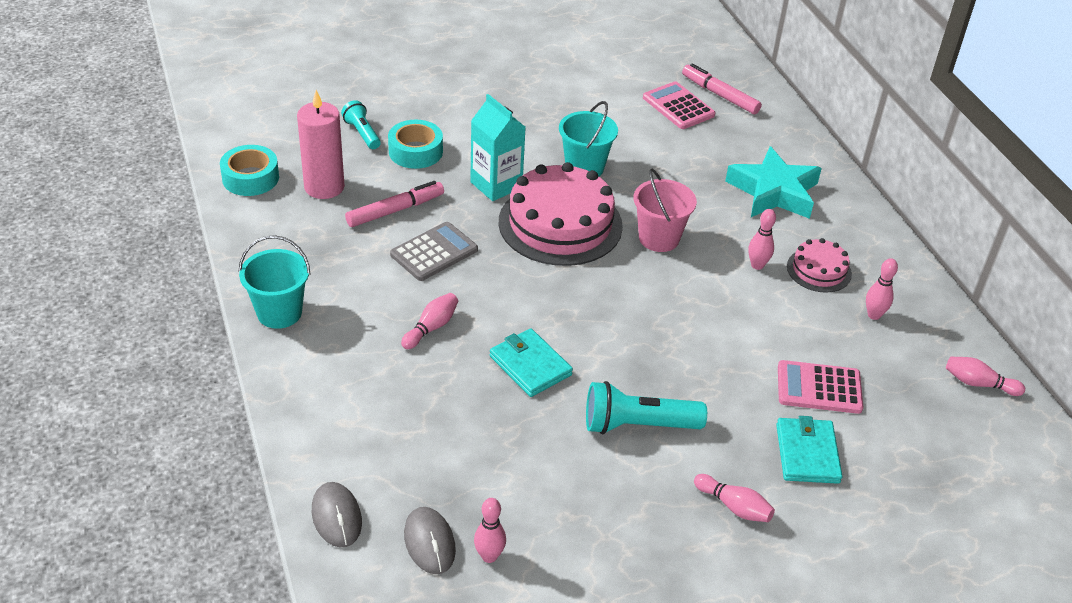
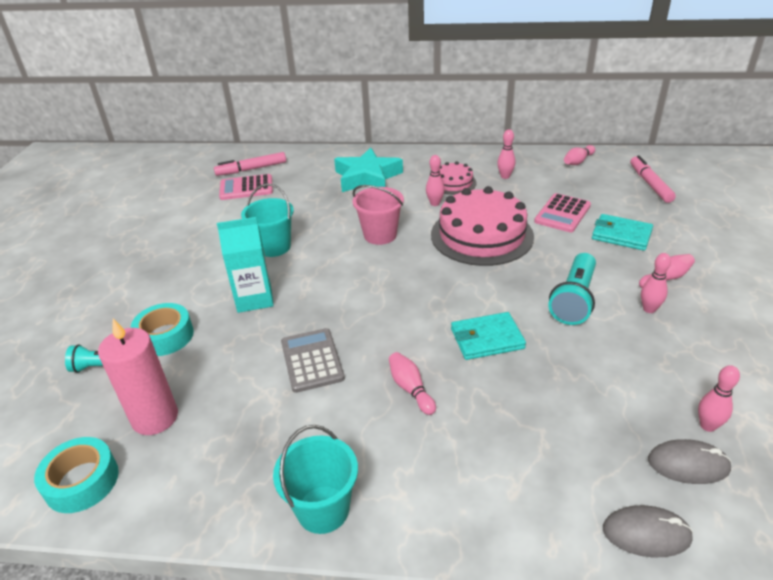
camera: 60 degrees left, 5 degrees down
pink marker [345,181,444,227] -> pink marker moved to [630,155,676,203]
pink cake [499,162,623,266] -> pink cake moved to [431,186,534,266]
none -> pink bowling pin [641,253,671,313]

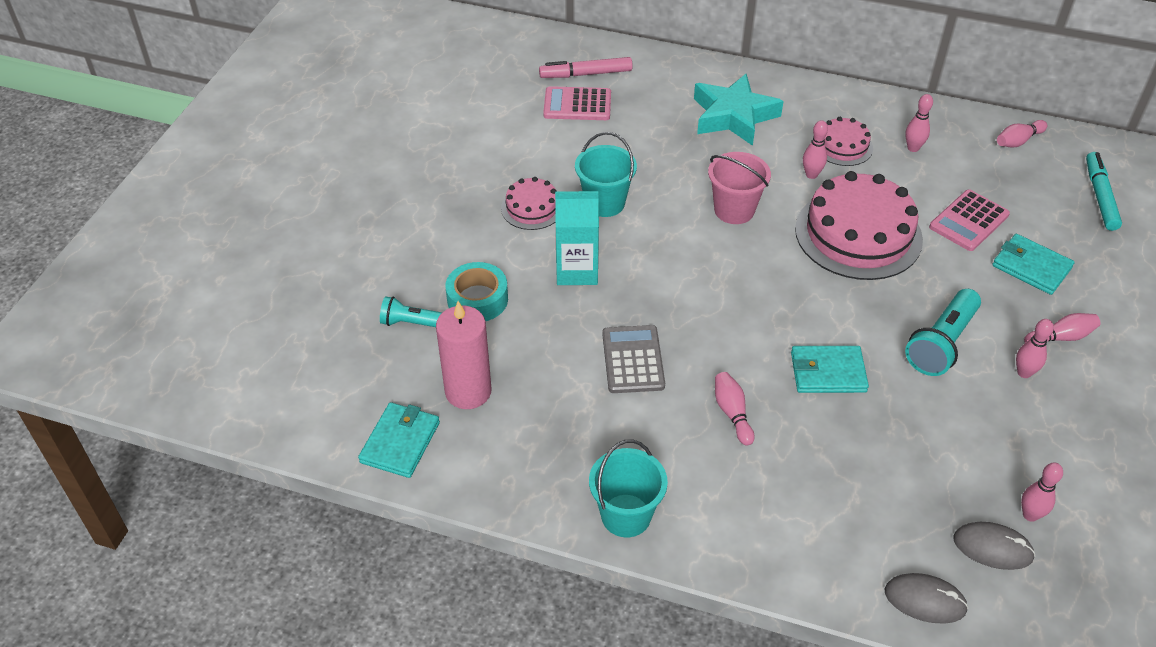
camera: 10 degrees right, 10 degrees up
turquoise tape [34,437,119,513] -> turquoise wallet [358,402,440,478]
pink marker [630,155,676,203] -> turquoise marker [1086,152,1122,231]
none -> pink cake [501,177,557,230]

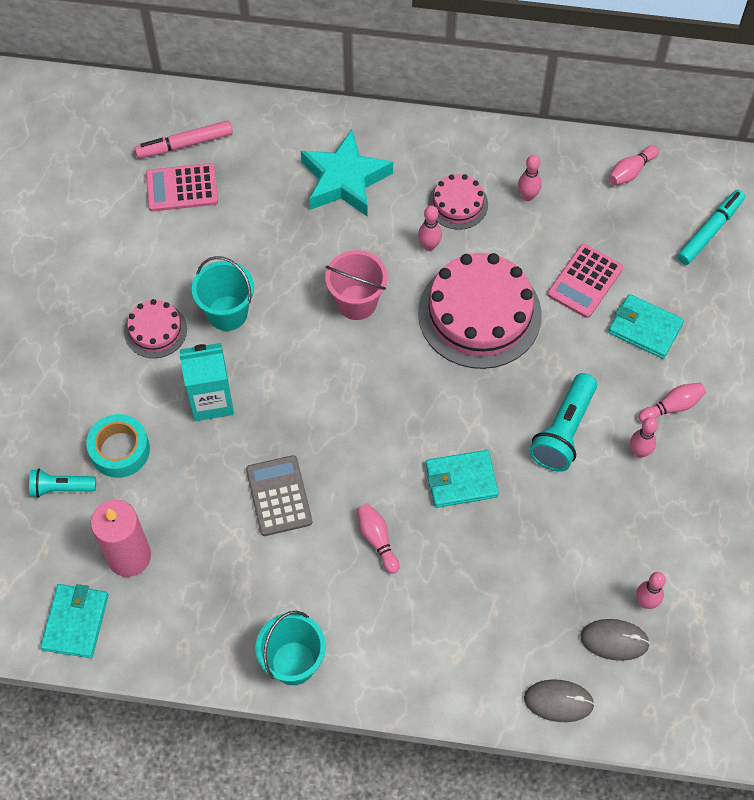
camera: 10 degrees left, 15 degrees up
turquoise marker [1086,152,1122,231] -> turquoise marker turned 45 degrees clockwise [677,190,745,265]

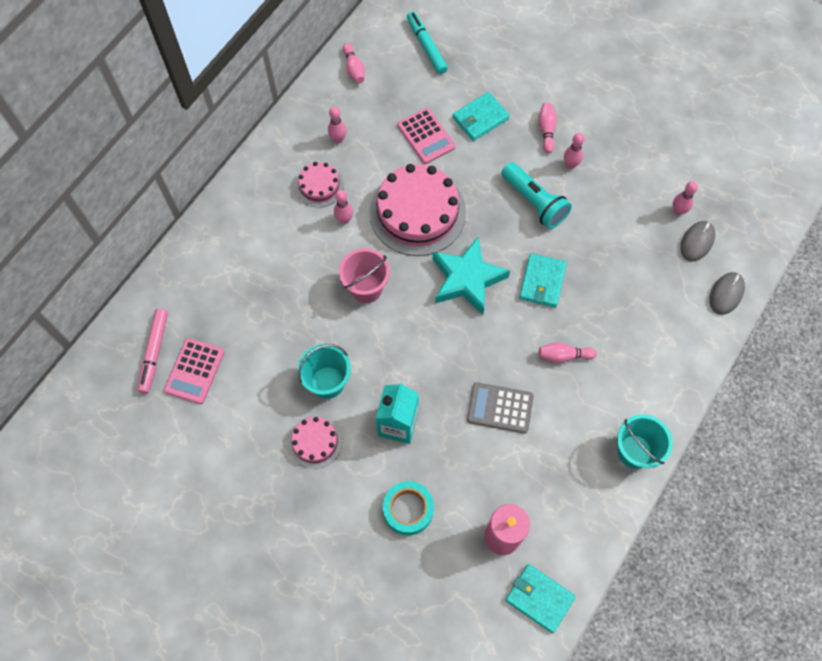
camera: 65 degrees left, 5 degrees up
turquoise flashlight [29,469,96,498] -> none
turquoise star [301,129,393,217] -> turquoise star moved to [433,237,510,315]

